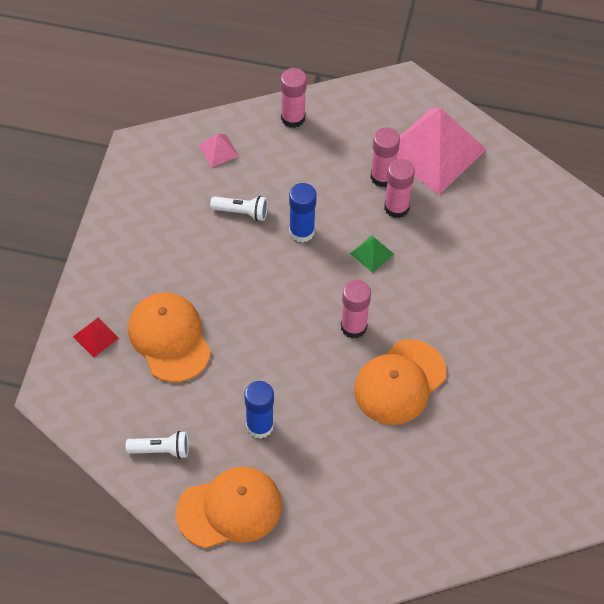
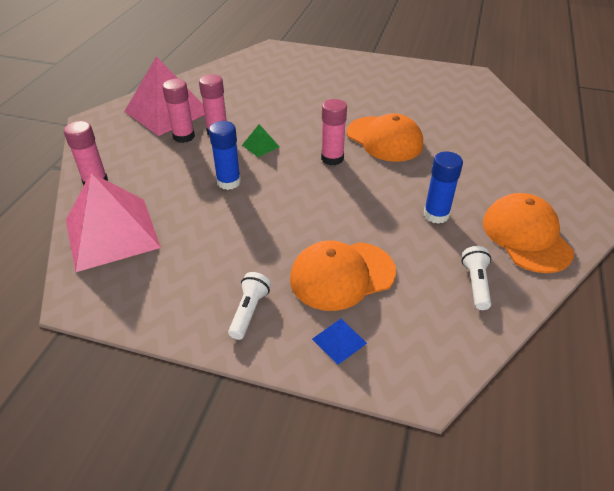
camera: 85 degrees left, 15 degrees down
red pyramid [73,317,119,358] -> blue pyramid [312,319,367,365]
pink pyramid [199,134,239,167] -> pink pyramid [66,173,161,272], size x2.45
white flashlight [210,196,268,221] -> white flashlight moved to [228,272,271,340]

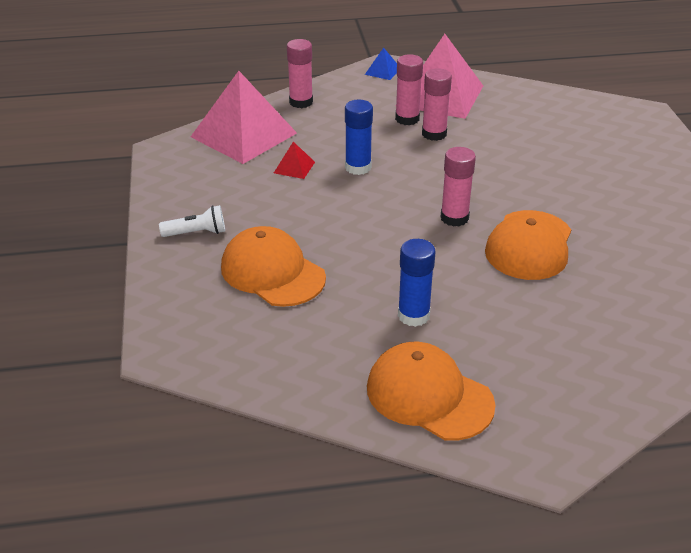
camera: 65 degrees right, 5 degrees down
green pyramid [242,124,280,157] -> none
blue pyramid [312,319,367,365] -> blue pyramid moved to [365,48,397,80]
white flashlight [461,246,491,310] -> none
orange cap [483,193,574,273] -> orange cap turned 105 degrees counterclockwise [367,342,496,441]
none -> red pyramid [274,142,315,179]

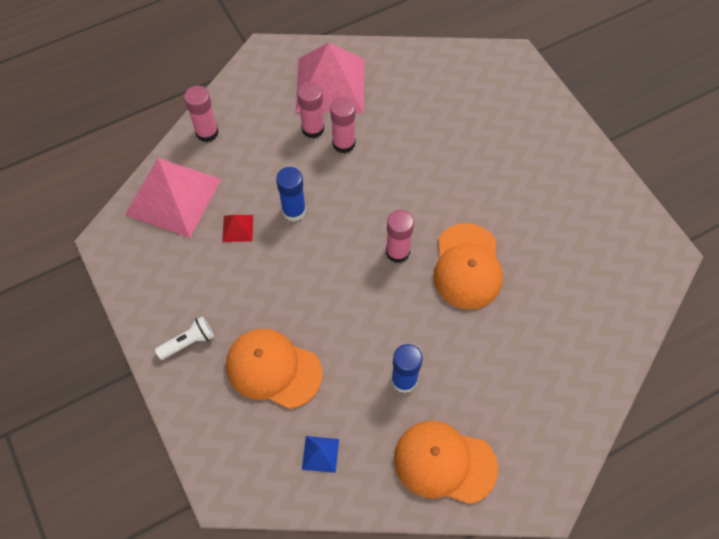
camera: 20 degrees left, 25 degrees up
blue pyramid [365,48,397,80] -> blue pyramid moved to [302,436,339,473]

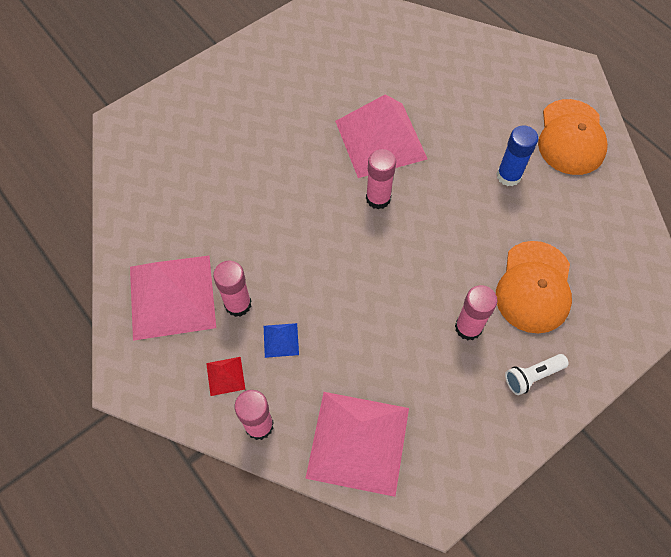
camera: 100 degrees left, 0 degrees up
white flashlight [155,316,214,360] -> white flashlight turned 75 degrees counterclockwise [505,354,569,395]
red pyramid [222,215,253,242] -> red pyramid moved to [206,357,245,396]
blue glue stick [276,167,306,222] -> none
blue pyramid [302,436,339,473] -> blue pyramid moved to [264,323,299,358]
pink glue stick [330,97,356,153] -> pink glue stick moved to [455,285,498,341]
orange cap [433,223,503,309] -> pink pyramid [335,94,428,178]

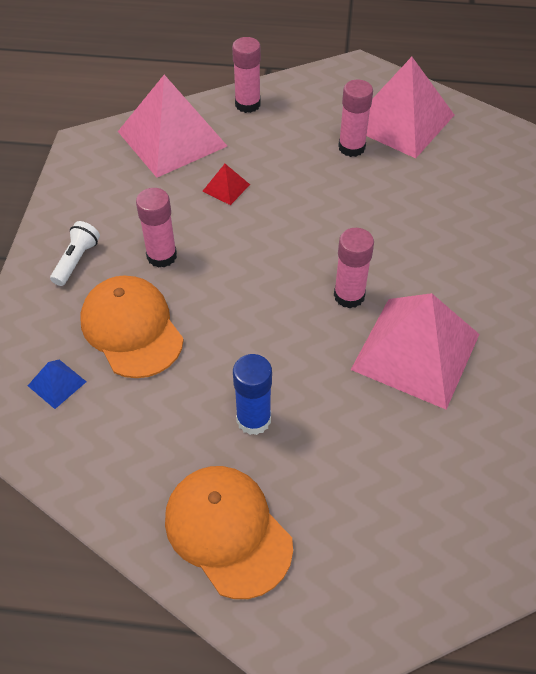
camera: 135 degrees right, 10 degrees down
red pyramid [206,357,245,396] -> red pyramid moved to [202,164,250,205]
blue pyramid [264,323,299,358] -> blue pyramid moved to [28,360,87,409]

